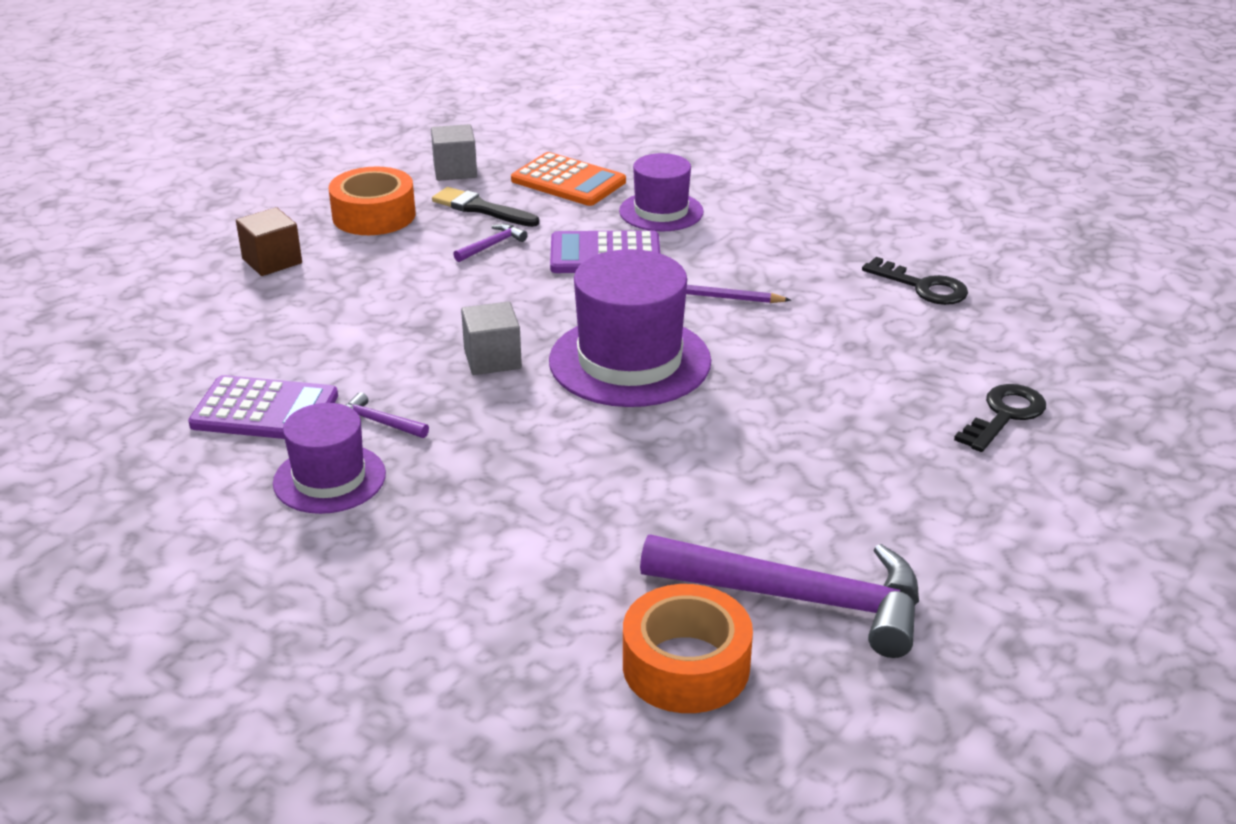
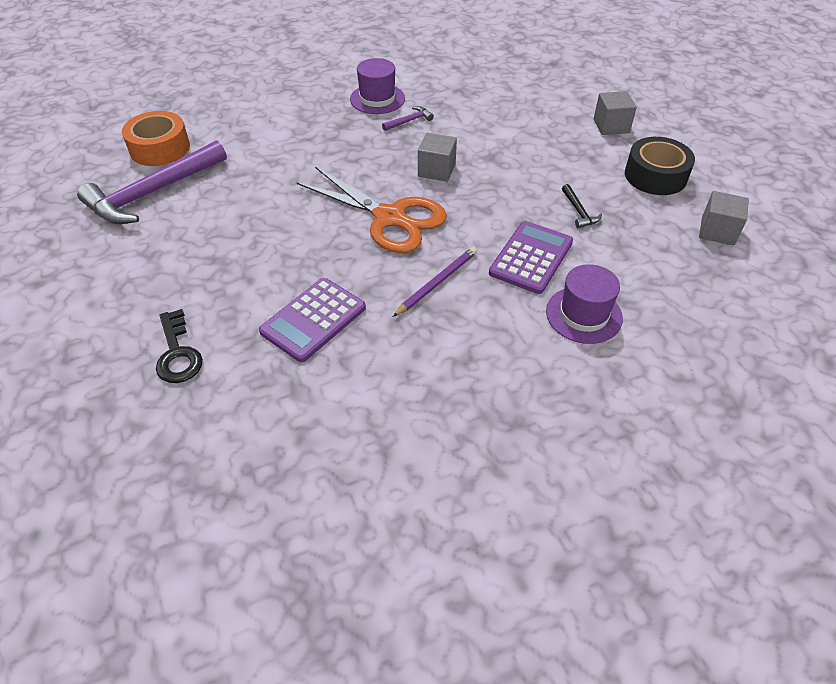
camera: 120 degrees right, 15 degrees up
purple calculator [188,375,338,439] -> purple calculator moved to [259,278,366,362]
brown cube [236,207,302,276] -> grey cube [594,91,637,135]
orange tape [329,167,416,235] -> black tape [625,137,695,195]
black brush [432,187,539,227] -> none
purple hammer [453,224,528,262] -> black hammer [562,184,602,228]
orange calculator [511,152,626,206] -> none
purple hat [549,249,711,407] -> orange scissors [296,167,447,253]
black key [862,257,968,305] -> none

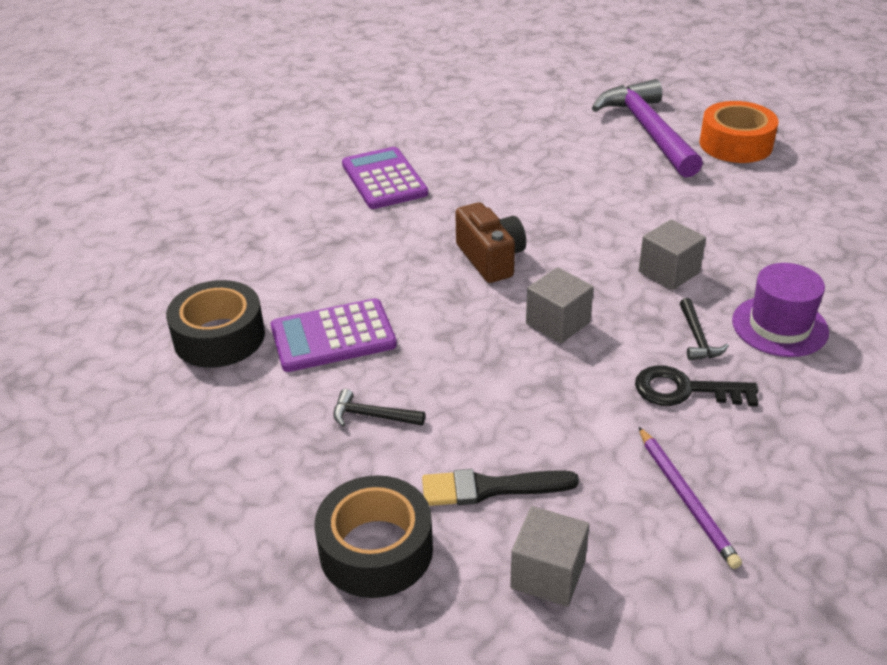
camera: 120 degrees right, 10 degrees down
black key [156,309,203,383] -> black key moved to [635,365,758,407]
orange scissors [296,167,447,253] -> brown camera [455,202,526,283]
purple hammer [382,106,434,131] -> black hammer [680,298,729,360]
purple pencil [393,247,477,317] -> purple pencil moved to [639,427,742,569]
purple calculator [489,221,573,294] -> purple calculator turned 105 degrees clockwise [271,298,397,372]
purple hat [546,264,623,344] -> black tape [166,280,265,368]
grey cube [699,191,749,246] -> grey cube moved to [638,219,706,290]
none -> black brush [422,469,579,506]

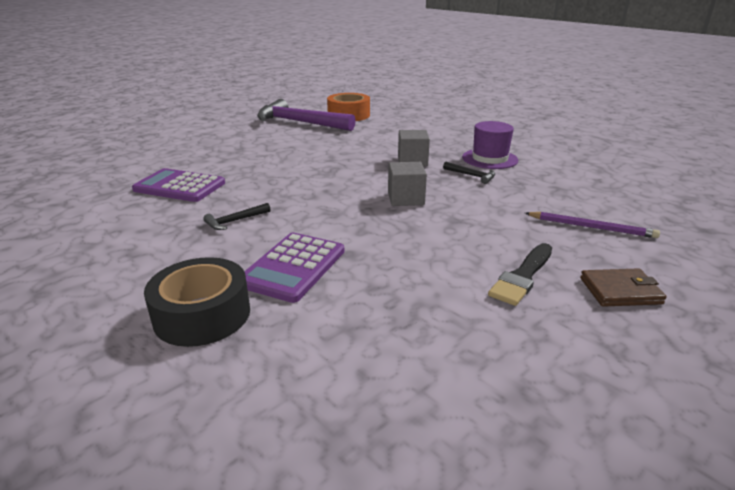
camera: 50 degrees left, 10 degrees down
black tape [314,475,433,598] -> none
black hammer [333,389,425,427] -> black hammer moved to [203,203,271,230]
brown camera [455,202,526,283] -> none
grey cube [510,506,589,606] -> brown wallet [580,268,667,307]
black key [635,365,758,407] -> none

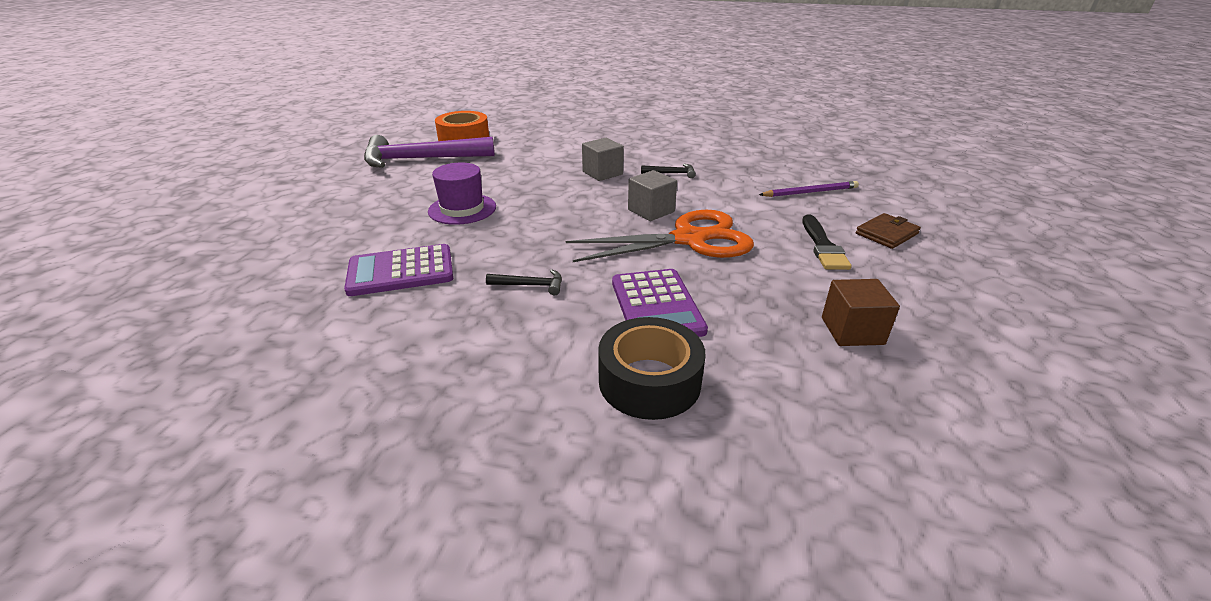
camera: 35 degrees left, 5 degrees up
black hammer [203,203,271,230] -> black hammer turned 105 degrees counterclockwise [486,269,562,295]
purple hat [462,121,518,169] -> purple hat moved to [428,162,496,225]
none -> orange scissors [566,210,754,262]
none -> brown cube [822,279,900,346]

